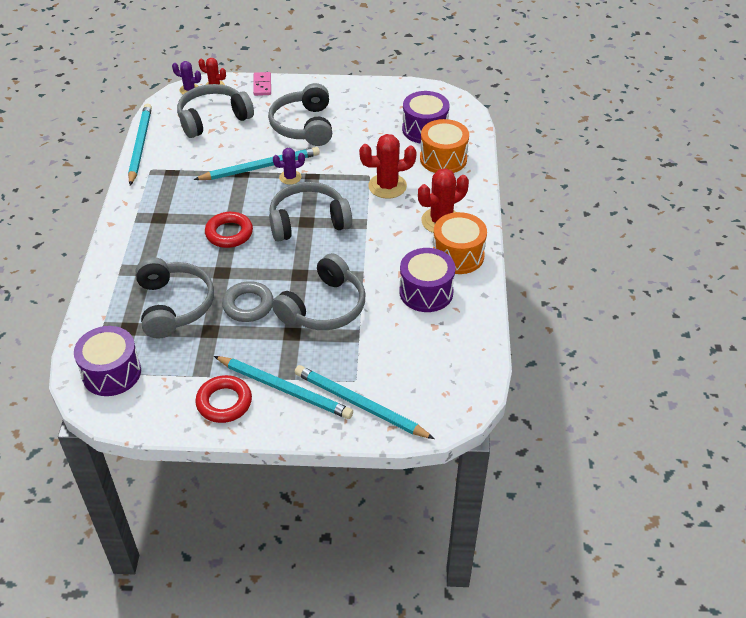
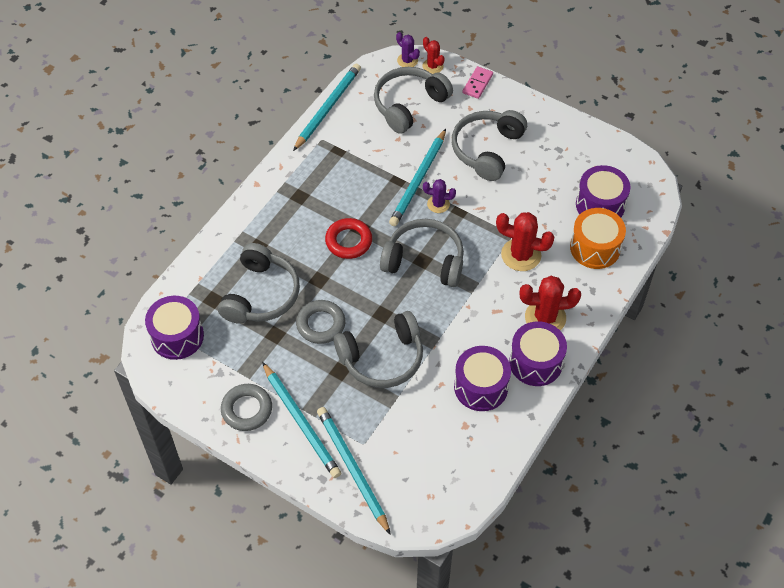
camera: 30 degrees right, 10 degrees up
grey headphones [177,84,254,138] -> grey headphones turned 45 degrees counterclockwise [374,67,453,134]
turquoise pencil [193,147,320,180] -> turquoise pencil turned 105 degrees clockwise [389,129,446,226]
red ring [195,375,252,423] -> grey ring [221,384,272,431]
orange drum [433,212,487,274] -> purple drum [509,321,567,386]

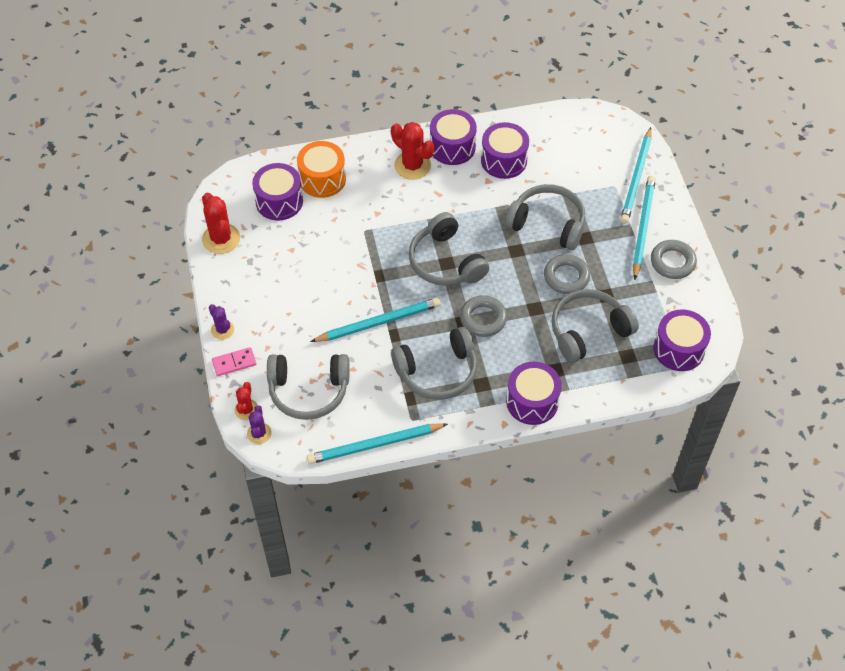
camera: 135 degrees left, 0 degrees up
red ring [325,218,372,259] -> grey ring [460,295,507,337]
purple cactus [423,179,456,213] -> purple cactus moved to [209,304,234,340]
grey headphones [452,110,527,181] -> grey headphones moved to [391,326,477,400]
red cactus [496,212,554,271] -> red cactus moved to [202,193,240,254]
none -> purple drum [506,362,562,425]

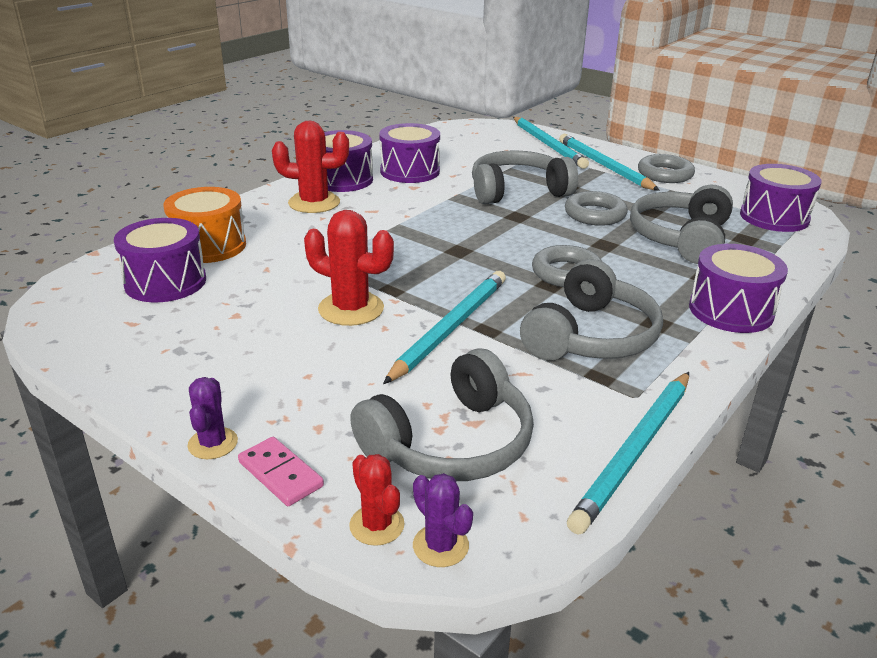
camera: 40 degrees left, 25 degrees down
red cactus [202,193,240,254] -> red cactus moved to [304,210,394,326]
purple cactus [209,304,234,340] -> purple cactus turned 75 degrees clockwise [187,377,238,459]
pink domino [212,347,256,376] -> pink domino turned 75 degrees counterclockwise [238,437,324,506]
grey headphones [409,212,489,286] -> none

